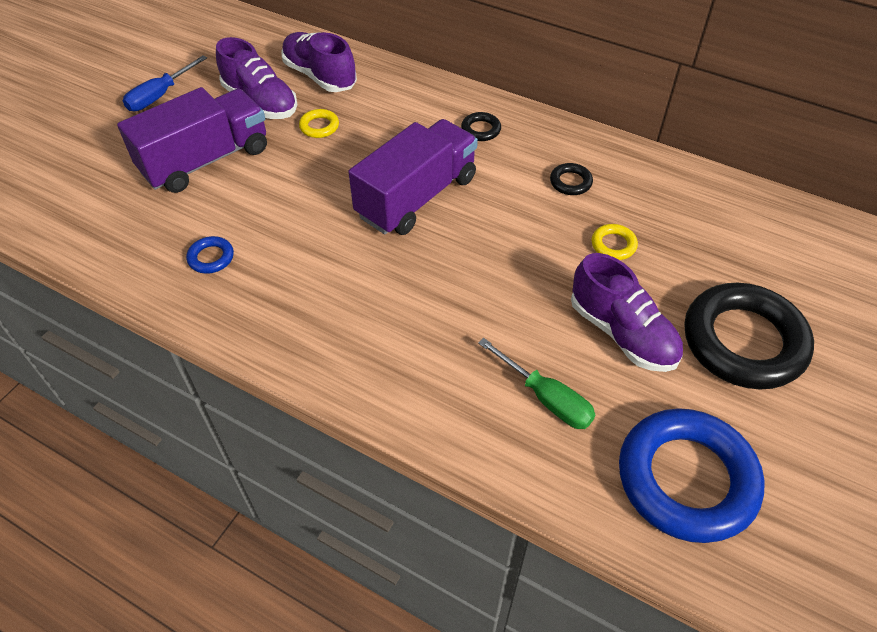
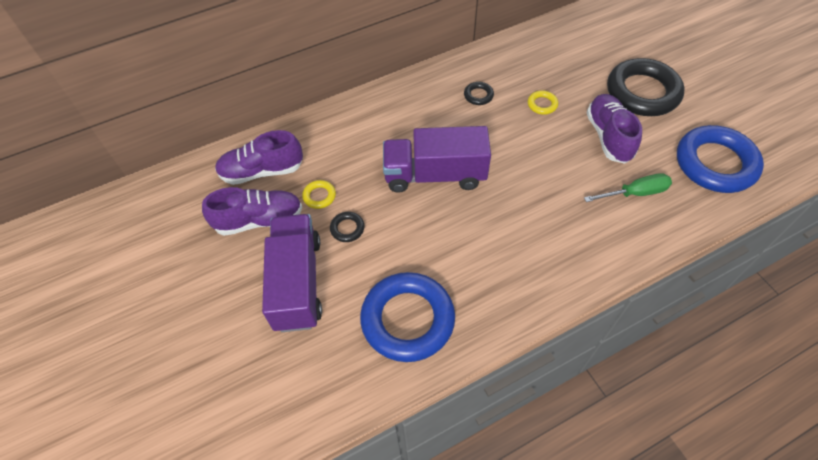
camera: 55 degrees left, 5 degrees up
blue screwdriver [123,55,207,111] -> none
blue ring [186,236,234,274] -> blue ring [360,272,455,362], size x2.45
purple truck [348,119,478,235] -> purple truck turned 75 degrees counterclockwise [383,126,491,193]
black ring [461,112,501,141] -> black ring moved to [330,212,365,242]
purple shoe [571,253,683,372] -> purple shoe turned 90 degrees counterclockwise [586,94,642,164]

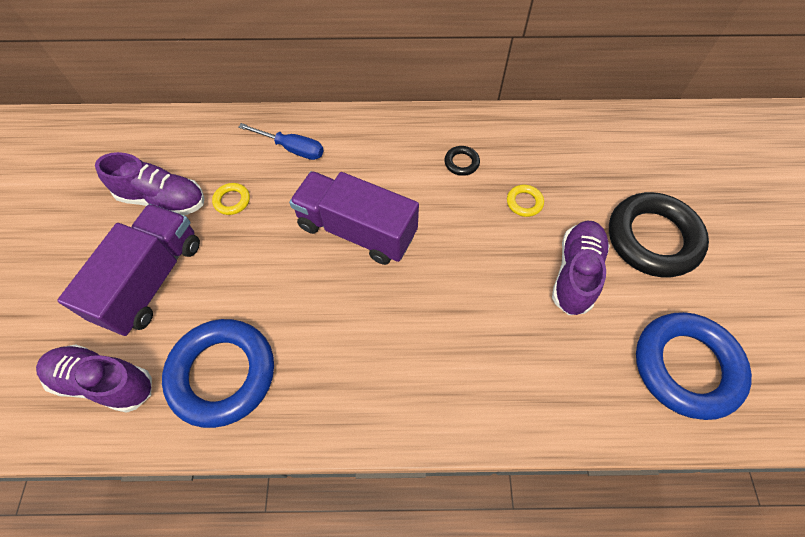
camera: 25 degrees right, 5 degrees up
purple shoe [215,130,303,185] -> purple shoe moved to [36,345,152,413]
black ring [330,212,365,242] -> none
green screwdriver [584,173,672,202] -> none
none -> blue screwdriver [238,123,324,160]

